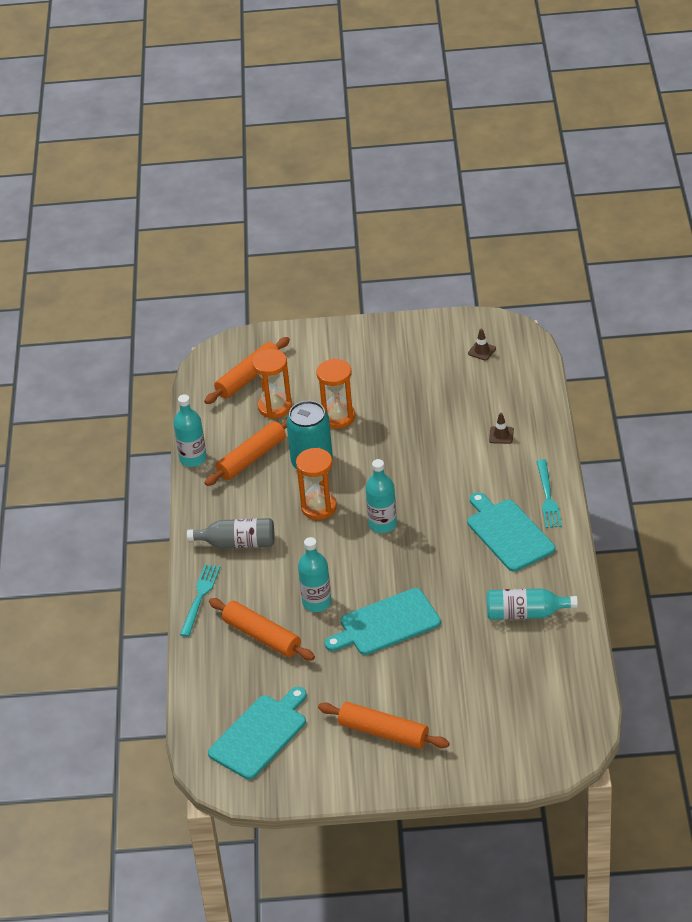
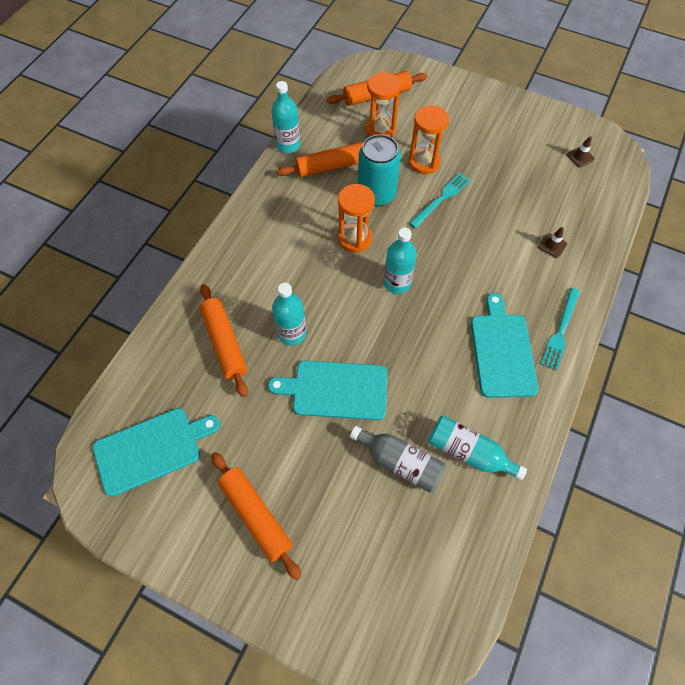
camera: 25 degrees right, 20 degrees up
turquoise fork [180,564,220,637] -> turquoise fork moved to [409,173,471,228]
grey bottle [187,518,274,549] -> grey bottle moved to [350,426,446,493]

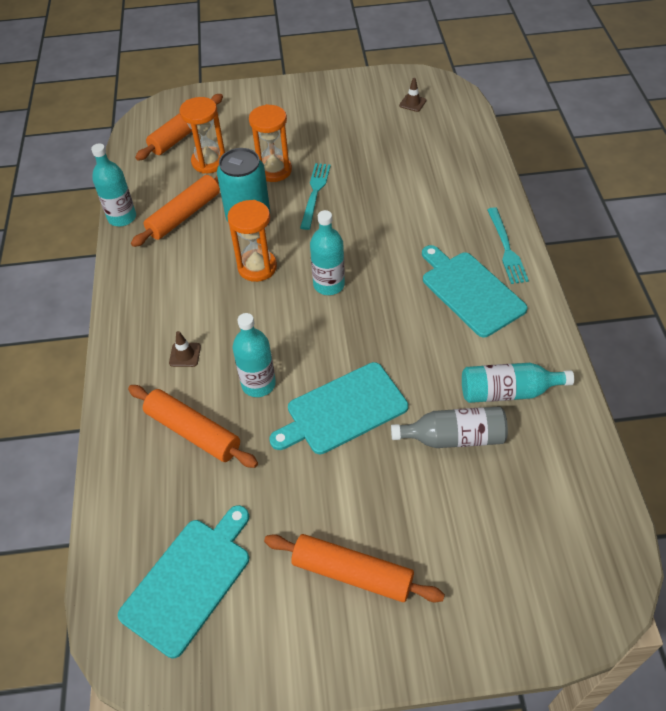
camera: 30 degrees left, 10 degrees down
brown traffic cone [538,227,567,258] -> brown traffic cone moved to [169,331,201,367]

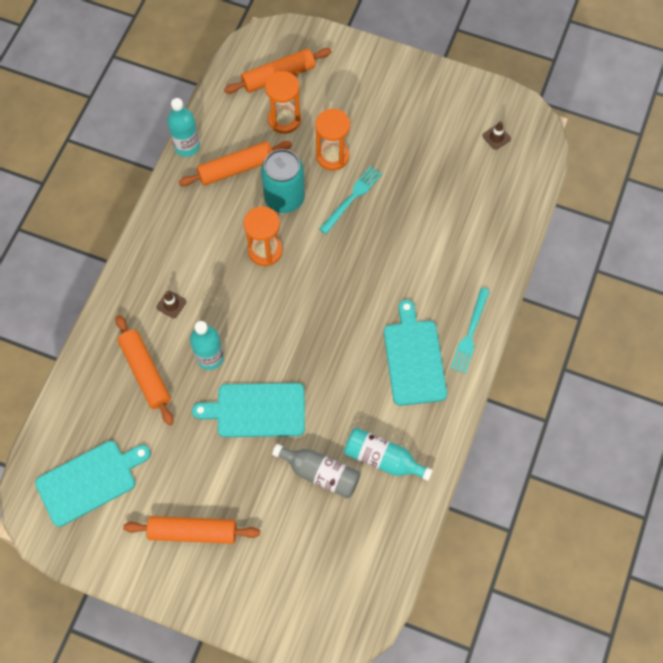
camera: 25 degrees right, 15 degrees up
orange rolling pin [264,534,445,603] -> orange rolling pin turned 45 degrees counterclockwise [123,516,260,544]
turquoise bottle [310,210,345,295] -> none

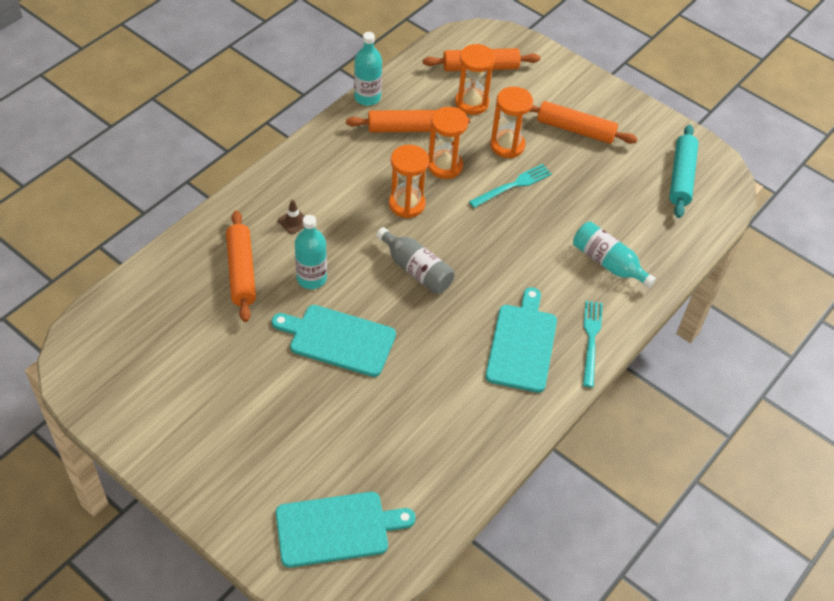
camera: 15 degrees right, 15 degrees down
turquoise cutting board [35,441,151,527] -> turquoise cutting board moved to [276,492,415,568]
orange rolling pin [123,516,260,544] -> orange rolling pin moved to [529,101,638,144]
turquoise can [261,149,305,213] -> orange hourglass [428,107,468,179]
grey bottle [272,444,360,498] -> grey bottle moved to [376,227,454,294]
turquoise bottle [344,428,433,481] -> turquoise bottle moved to [573,221,656,288]
turquoise fork [451,288,490,374] -> turquoise fork turned 150 degrees clockwise [583,301,603,387]
brown traffic cone [482,121,511,150] -> turquoise rolling pin [669,124,698,218]

